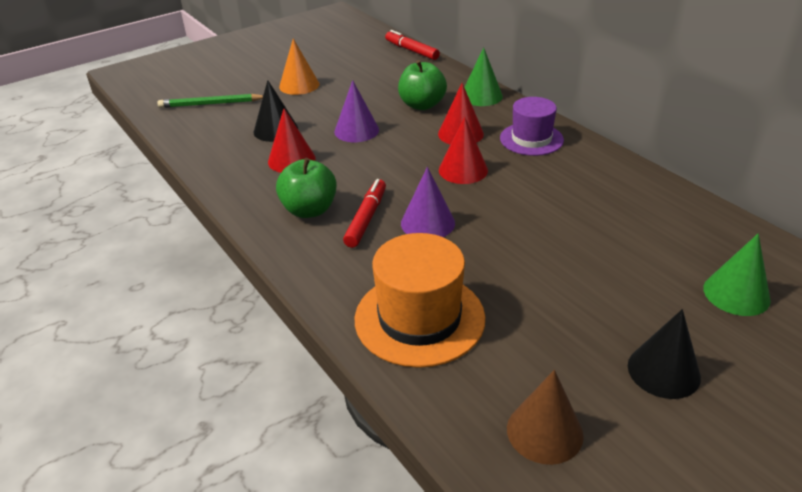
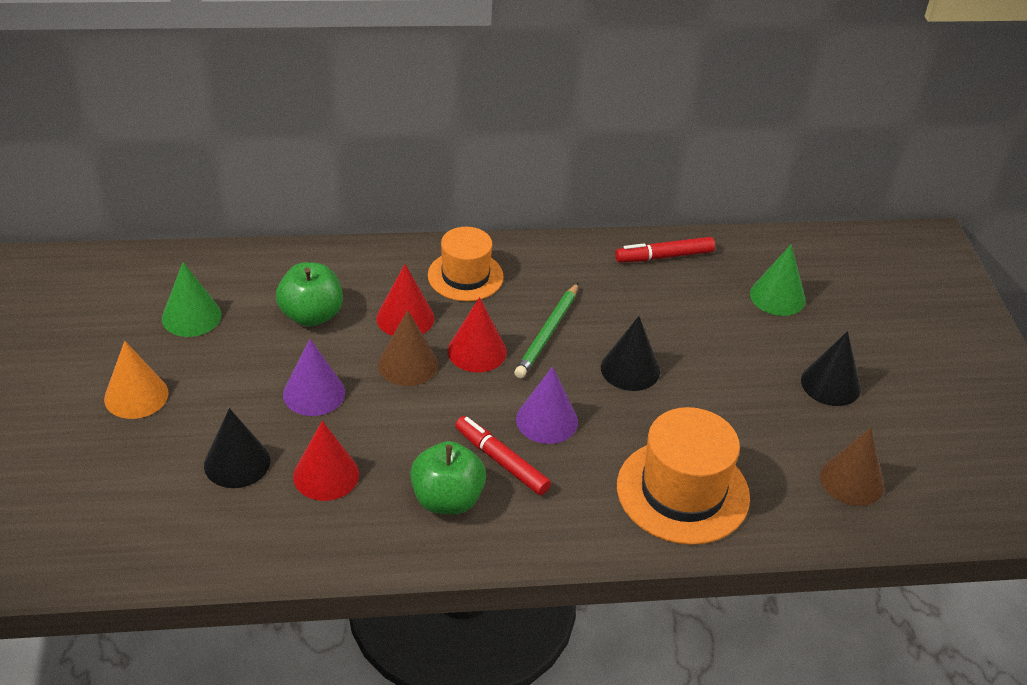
camera: 65 degrees left, 5 degrees up
green pencil [157,94,263,108] -> green pencil moved to [514,283,578,378]
red marker [385,30,440,60] -> red marker moved to [615,237,715,262]
green cone [464,47,503,106] -> green cone moved to [162,262,222,337]
purple hat [500,97,564,156] -> orange hat [428,227,504,301]
none -> brown cone [378,310,438,386]
none -> black cone [601,316,660,391]

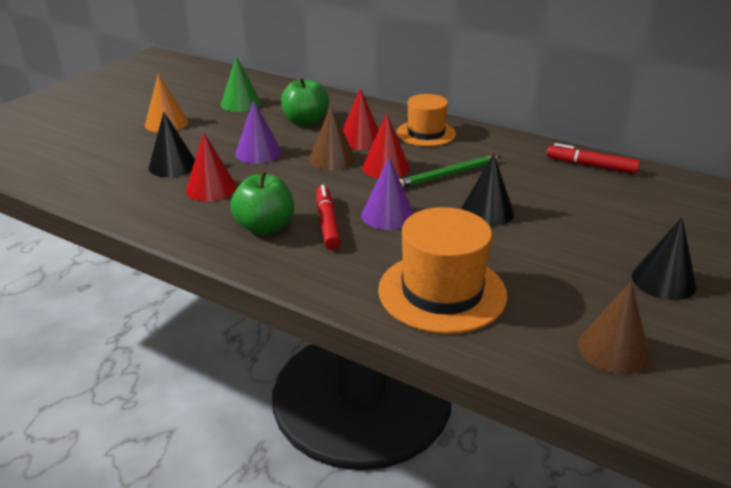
camera: 40 degrees right, 10 degrees down
green cone [750,244,806,316] -> none

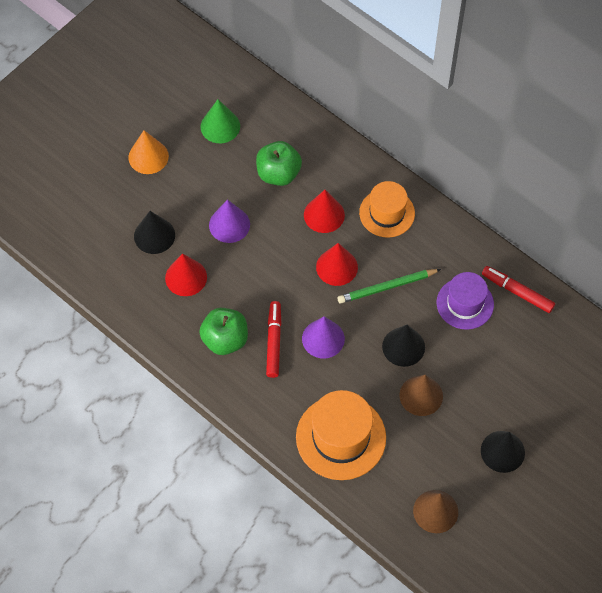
camera: 10 degrees right, 30 degrees up
brown cone [309,106,356,170] -> brown cone moved to [400,375,443,416]
none -> purple hat [437,272,494,330]

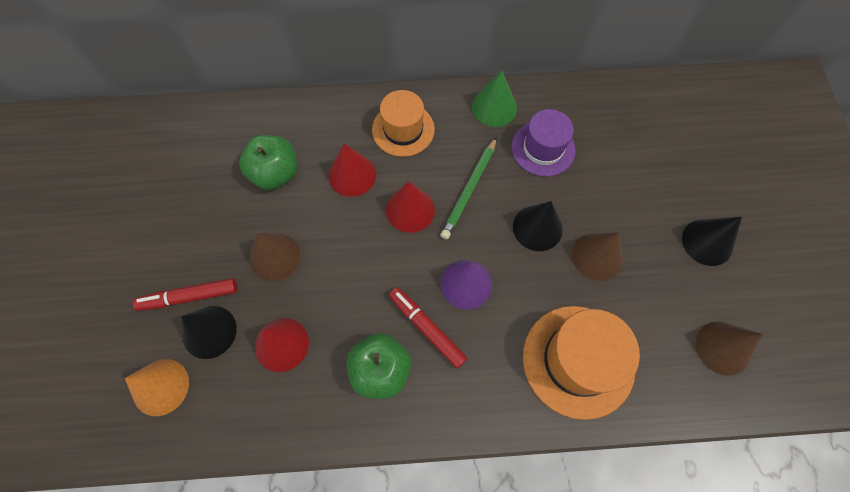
camera: 45 degrees left, 5 degrees up
orange cone [128,130,169,174] -> orange cone moved to [125,359,189,416]
green cone [201,99,240,143] -> green cone moved to [472,70,517,127]
purple cone [209,199,250,243] -> brown cone [249,233,300,281]
red marker [482,266,555,313] -> red marker moved to [133,278,237,311]

